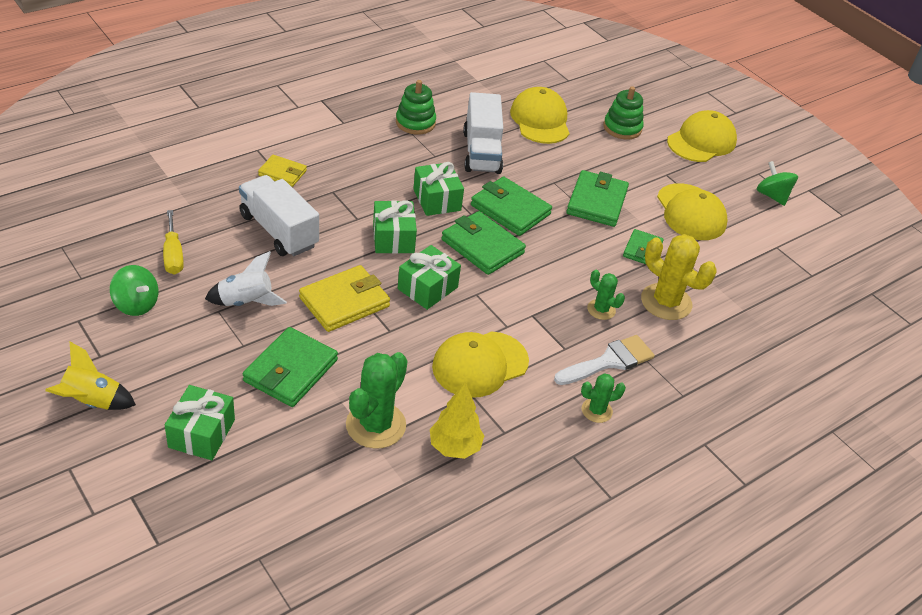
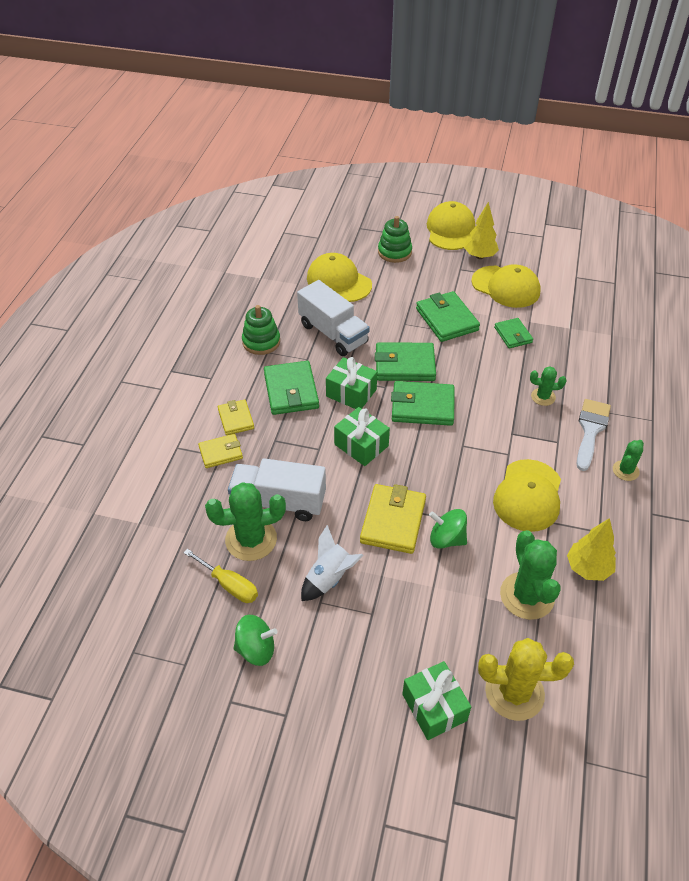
camera: 35 degrees left, 5 degrees up
yellow rocket [45,342,136,410] -> none
green wallet [242,327,338,407] -> green wallet moved to [264,361,319,415]
green gift [398,245,461,310] -> none
yellow cactus [641,234,716,320] -> yellow cactus moved to [478,638,574,721]
green spinning top [756,161,798,206] -> green spinning top moved to [429,509,467,549]
none -> green cactus [205,482,286,561]
none -> yellow wallet [218,400,254,435]
none -> yellow tree [464,202,499,259]

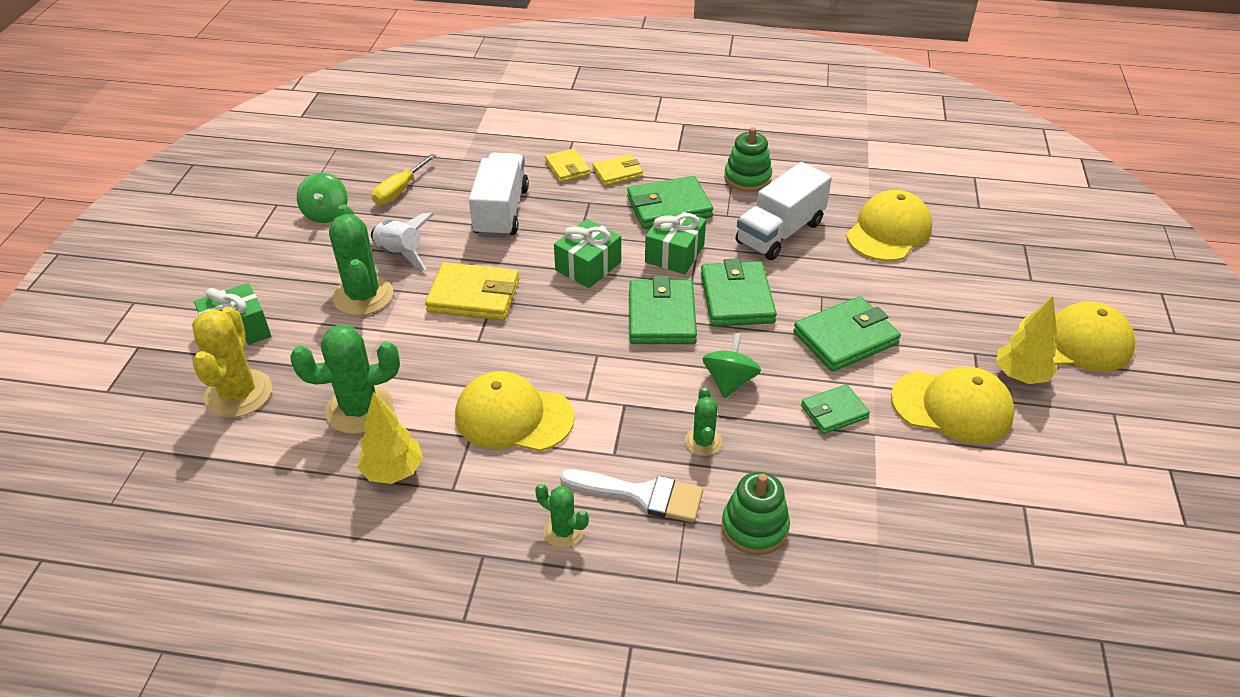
camera: 85 degrees right, 5 degrees down
green cactus [205,482,286,561] -> green cactus moved to [329,204,393,316]
green stacking toy [378,216,412,263] -> green stacking toy moved to [722,472,790,555]
green spinning top [429,509,467,549] -> green spinning top moved to [703,333,761,398]
yellow cap [471,264,541,308] -> yellow cap turned 105 degrees counterclockwise [891,367,1015,444]

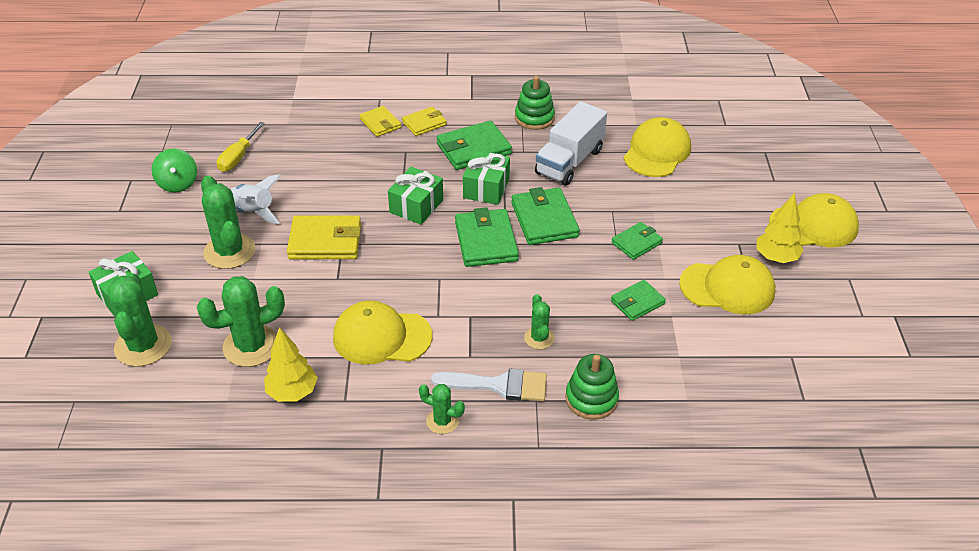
camera: 10 degrees left, 0 degrees up
yellow cactus [192,307,272,418] -> green cactus [106,273,172,367]
white truck [469,153,529,238] -> none
green spinning top [703,333,761,398] -> none
green wallet [793,296,901,372] -> green wallet [611,222,663,260], size x0.60

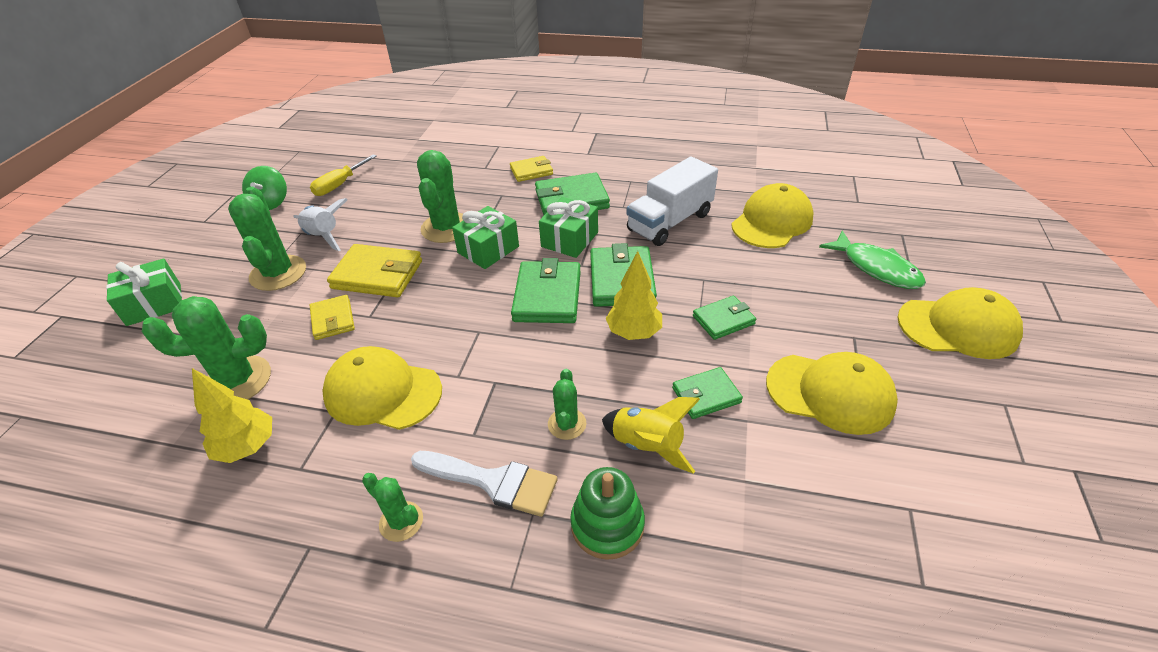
camera: 15 degrees right, 0 degrees up
green cactus [106,273,172,367] -> green cactus moved to [417,150,463,243]
yellow wallet [359,106,401,137] -> yellow wallet moved to [310,295,355,340]
green stacking toy [515,76,555,130] -> none
yellow tree [756,193,803,263] -> yellow tree moved to [606,251,662,340]
none -> yellow rocket [602,397,700,474]
none -> green fish [819,230,926,289]

